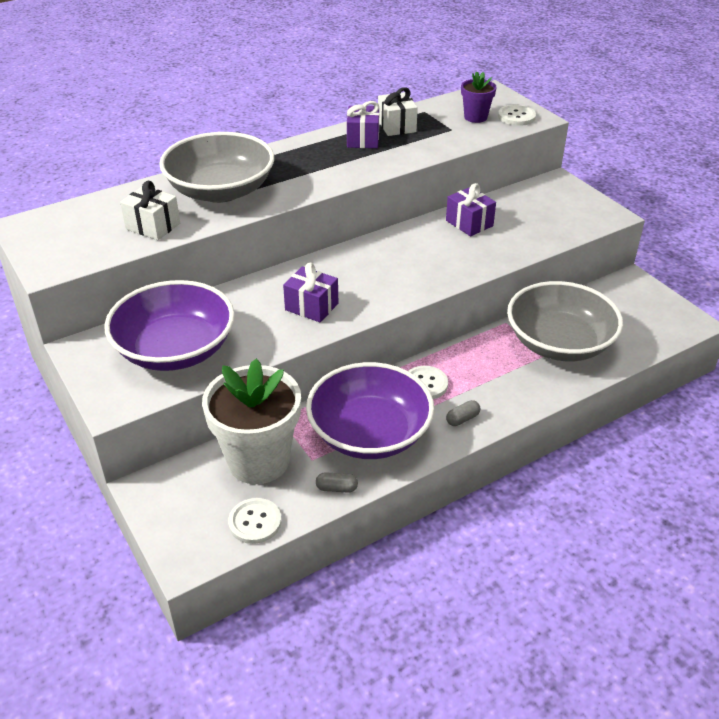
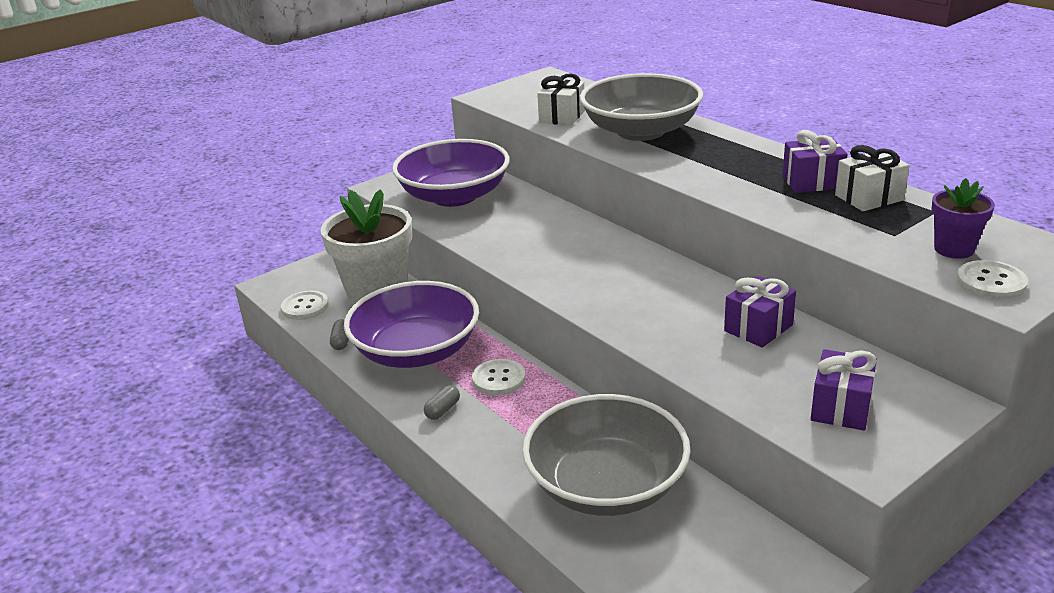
camera: 85 degrees right, 10 degrees down
purple gift [283,263,338,323] -> purple gift moved to [811,349,877,431]
grey capsule [446,400,480,426] -> grey capsule turned 75 degrees clockwise [424,385,460,420]

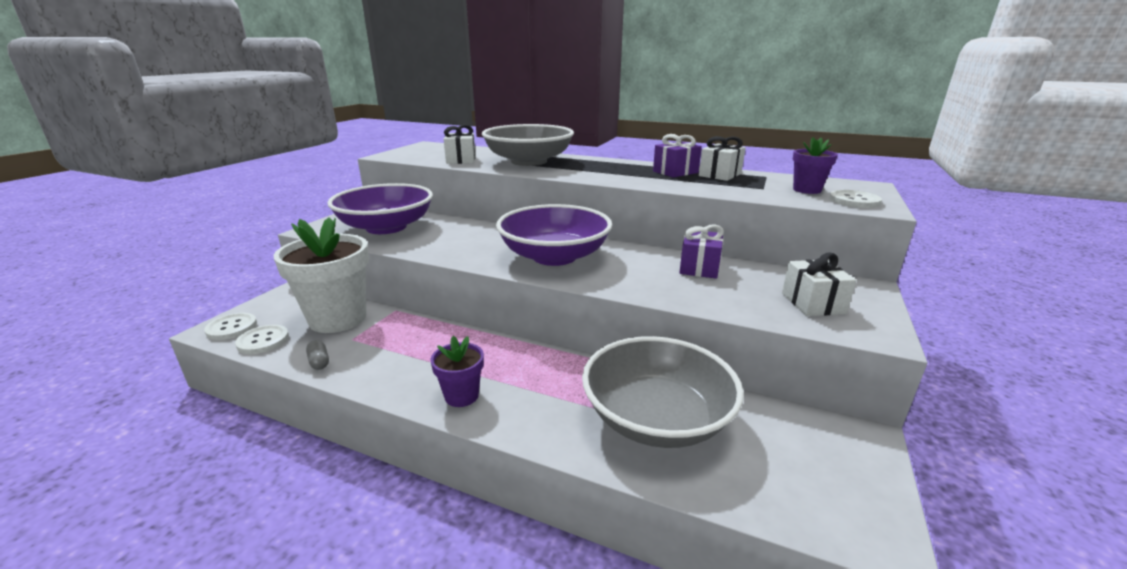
camera: 30 degrees left, 5 degrees down
purple bowl [344,281,479,368] -> purple bowl moved to [496,204,612,266]
grey capsule [424,385,460,420] -> purple flower pot [430,336,484,407]
white button [472,359,525,395] -> white button moved to [204,313,257,340]
purple gift [811,349,877,431] -> white gift [782,253,856,316]

